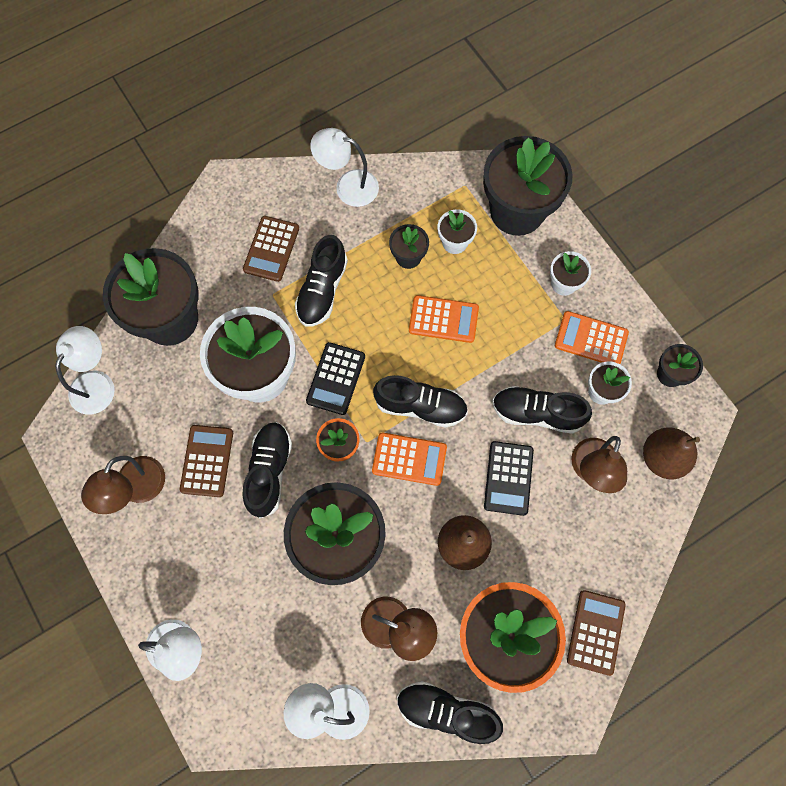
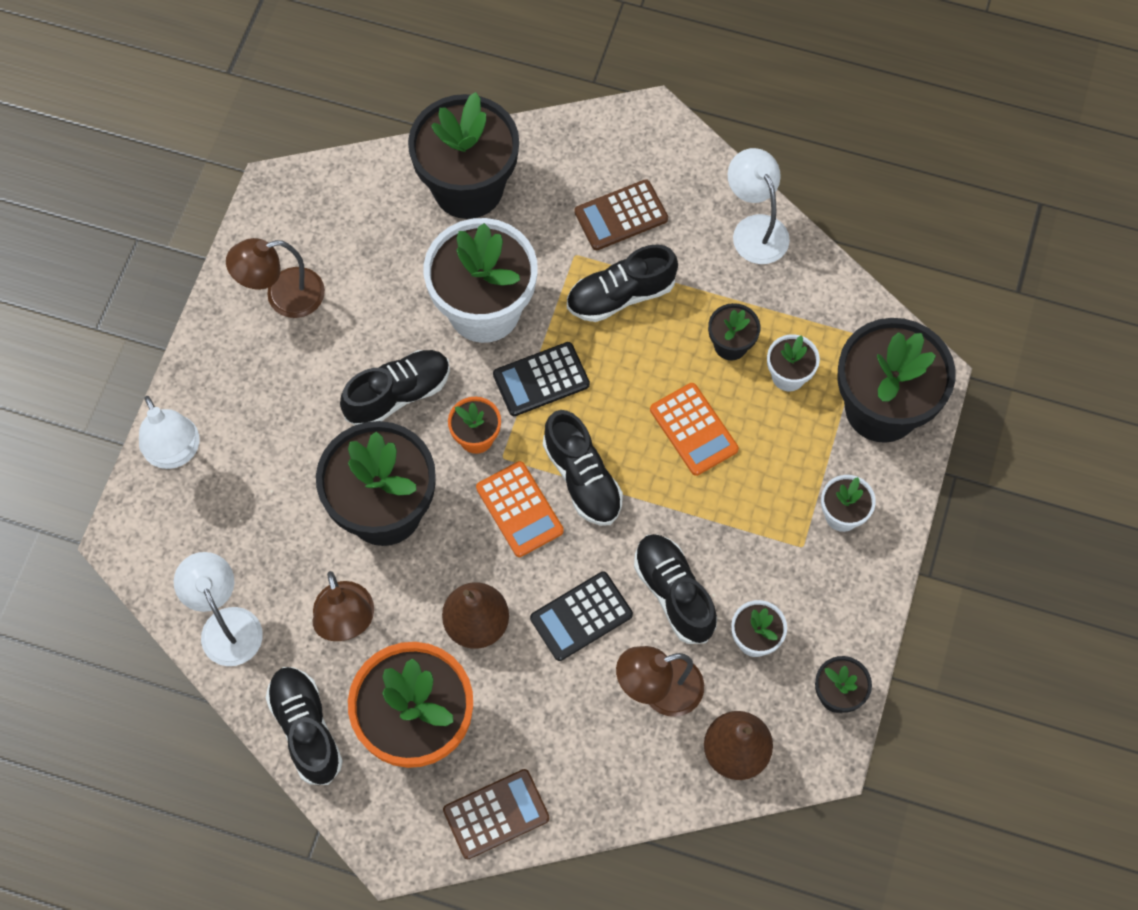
camera: 50 degrees right, 5 degrees down
white lamp [55,326,115,415] -> none
brown calculator [180,425,233,497] -> none
orange calculator [555,311,629,364] -> none

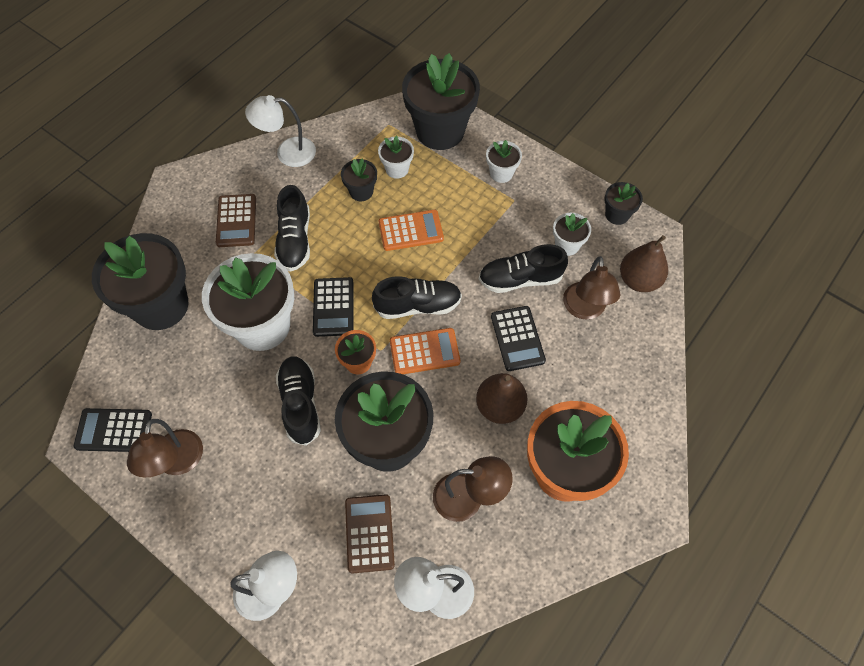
camera: 70 degrees left, 5 degrees down
black shoe [266,667,343,785] -> none
brown calculator [443,769,550,859] -> brown calculator moved to [345,494,395,573]
none -> black calculator [73,408,152,452]

